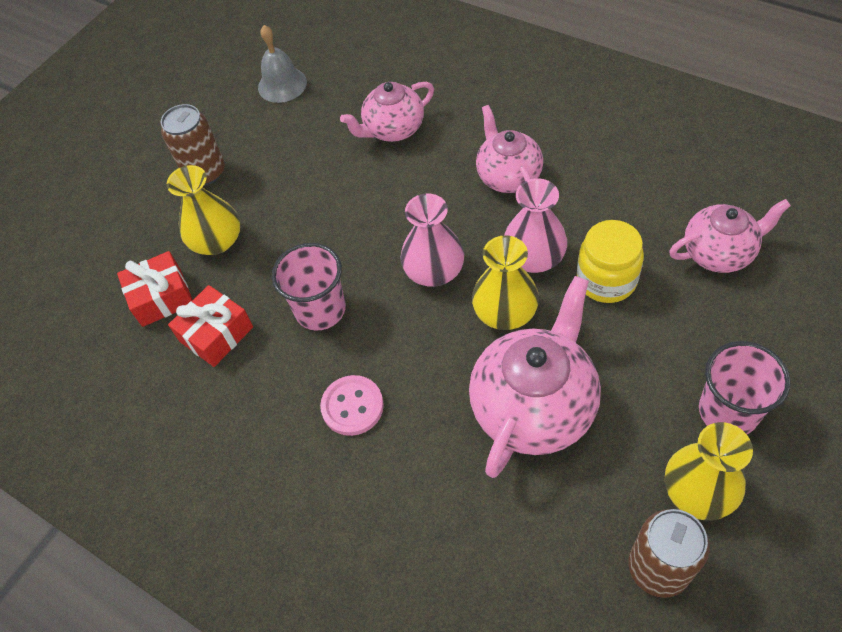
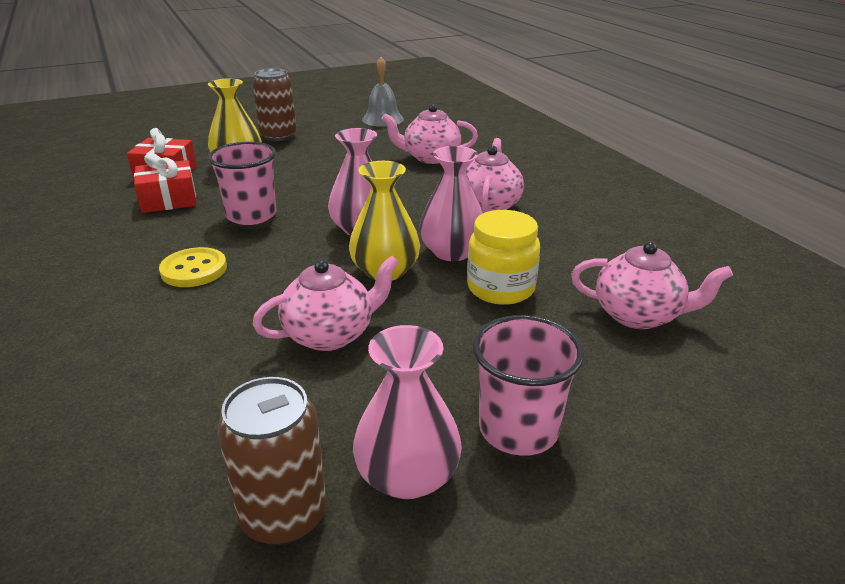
camera: 25 degrees right, 25 degrees down
pink button [320,375,384,436] -> yellow button [159,247,227,287]
pink teapot [469,276,601,478] -> pink teapot [253,256,399,351], size x0.63
yellow vase [665,422,753,520] -> pink vase [353,325,462,499]

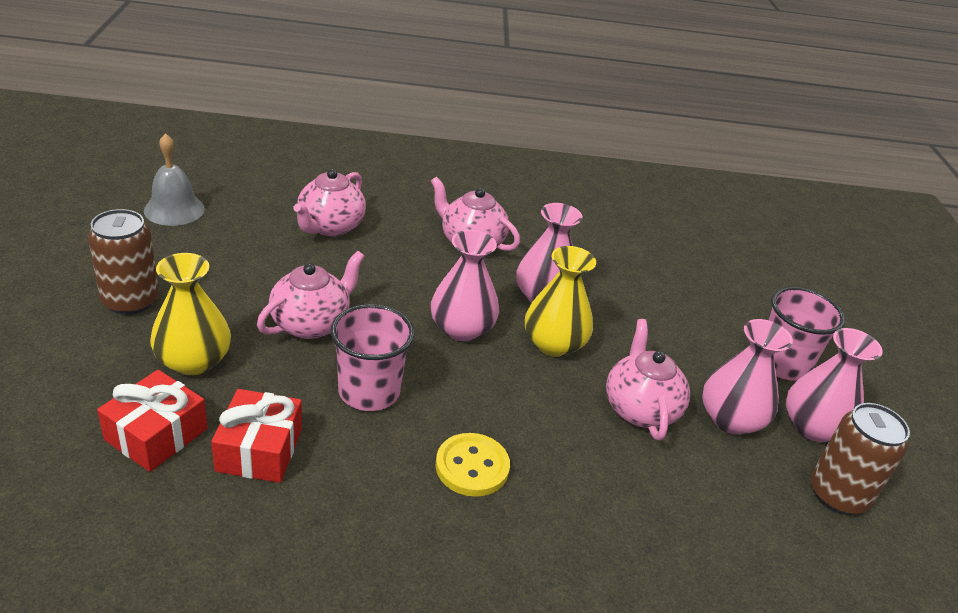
camera: 70 degrees left, 5 degrees up
yellow jar [467,210,540,305] -> none
pink teapot [571,241,733,329] -> pink teapot moved to [257,251,365,339]
none -> pink vase [702,319,793,435]

